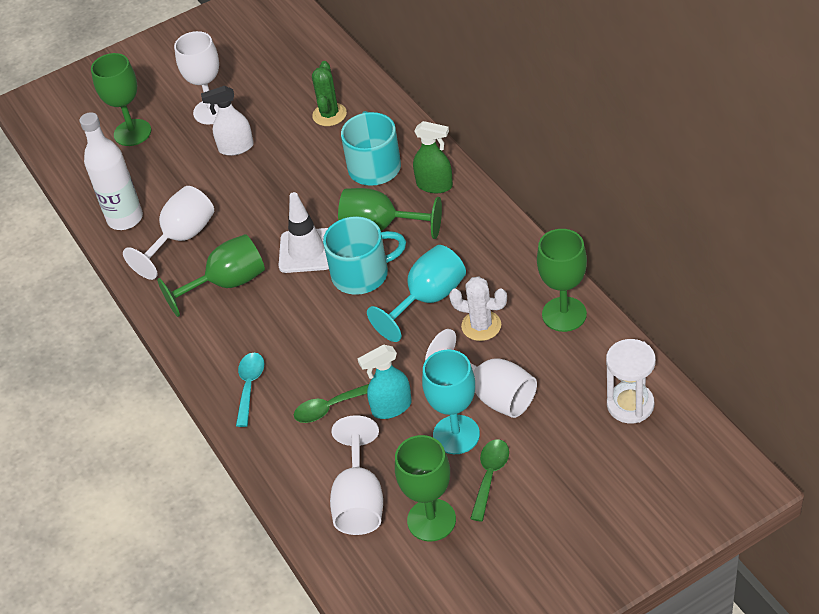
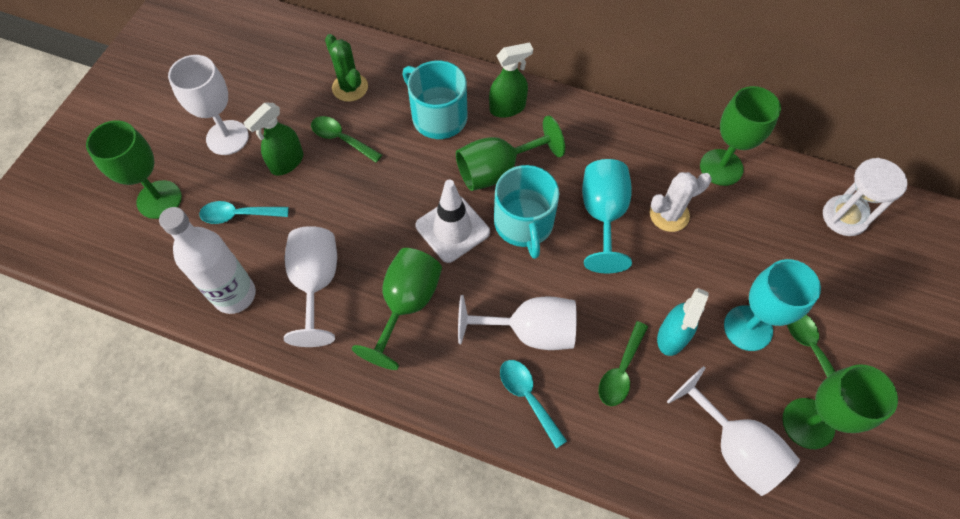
camera: 45 degrees left, 15 degrees up
white spray bottle [201,86,254,156] -> green spray bottle [244,103,303,176]
turquoise mug [323,216,406,295] -> turquoise mug turned 135 degrees clockwise [494,165,559,259]
white goblet [425,329,537,418] -> white goblet moved to [458,295,577,350]
none -> turquoise spoon [199,201,289,224]
none -> green spoon [311,116,382,163]

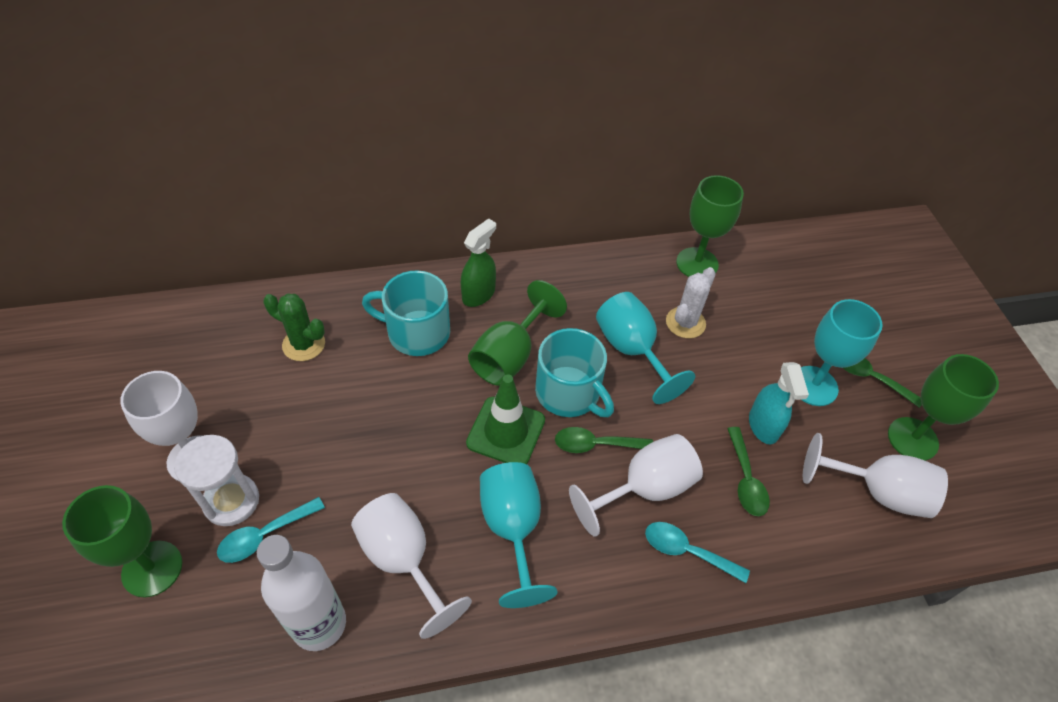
camera: 35 degrees left, 10 degrees down
green spray bottle [244,103,303,176] -> none
green spoon [311,116,382,163] -> green spoon moved to [555,427,653,453]
green goblet [352,248,442,370] -> turquoise goblet [480,462,557,608]
white traffic cone [415,180,490,263] -> green traffic cone [466,374,545,464]
white hourglass [823,158,907,236] -> white hourglass moved to [174,435,259,526]

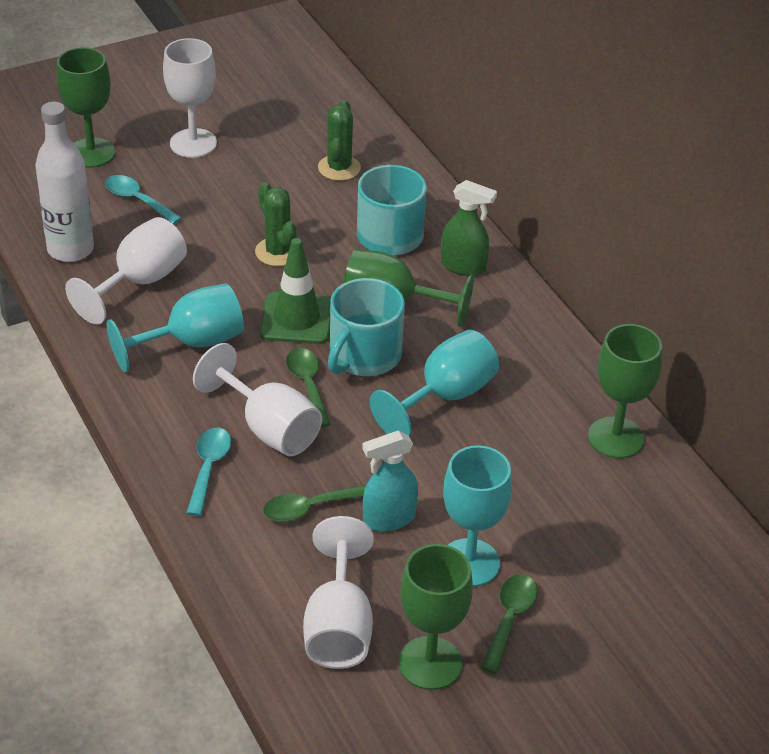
camera: 75 degrees right, 10 degrees down
white hourglass [174,435,259,526] -> none
white cactus [666,267,716,338] -> none
none -> green cactus [255,182,297,266]

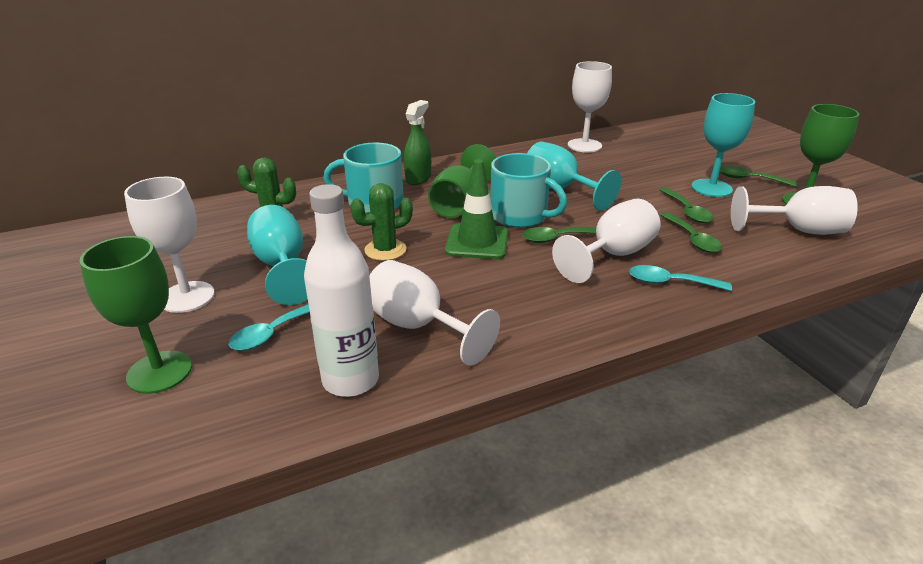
camera: 85 degrees left, 10 degrees down
turquoise goblet [107,284,244,372] -> turquoise goblet moved to [247,205,308,305]
turquoise spray bottle [362,430,418,531] -> green spoon [660,188,713,223]
green goblet [588,324,662,459] -> white goblet [568,61,612,153]

